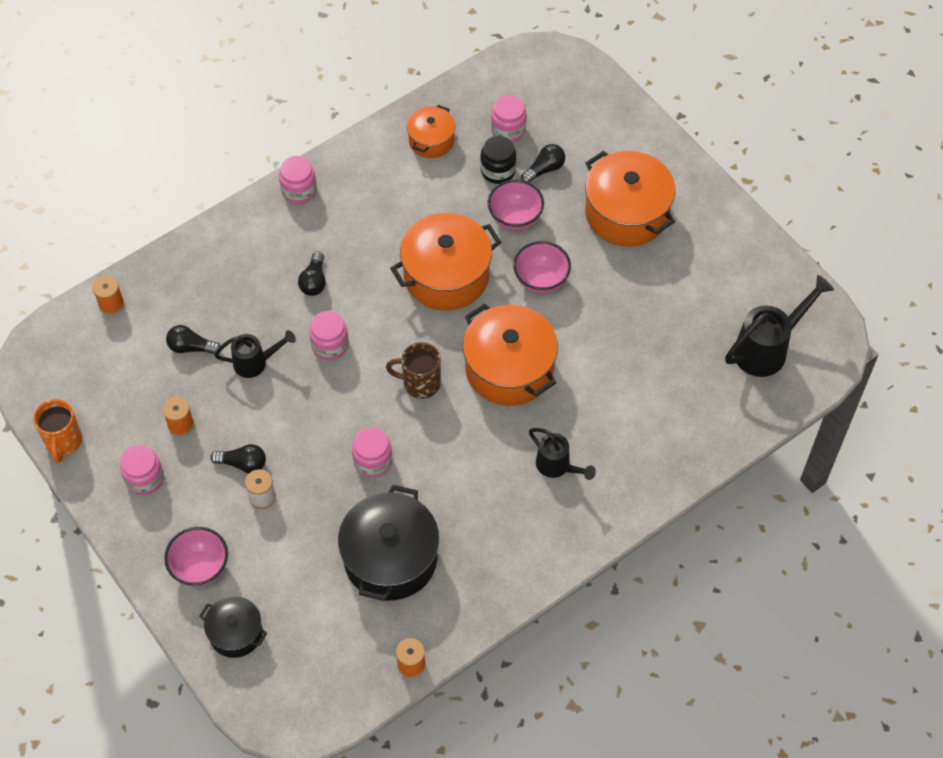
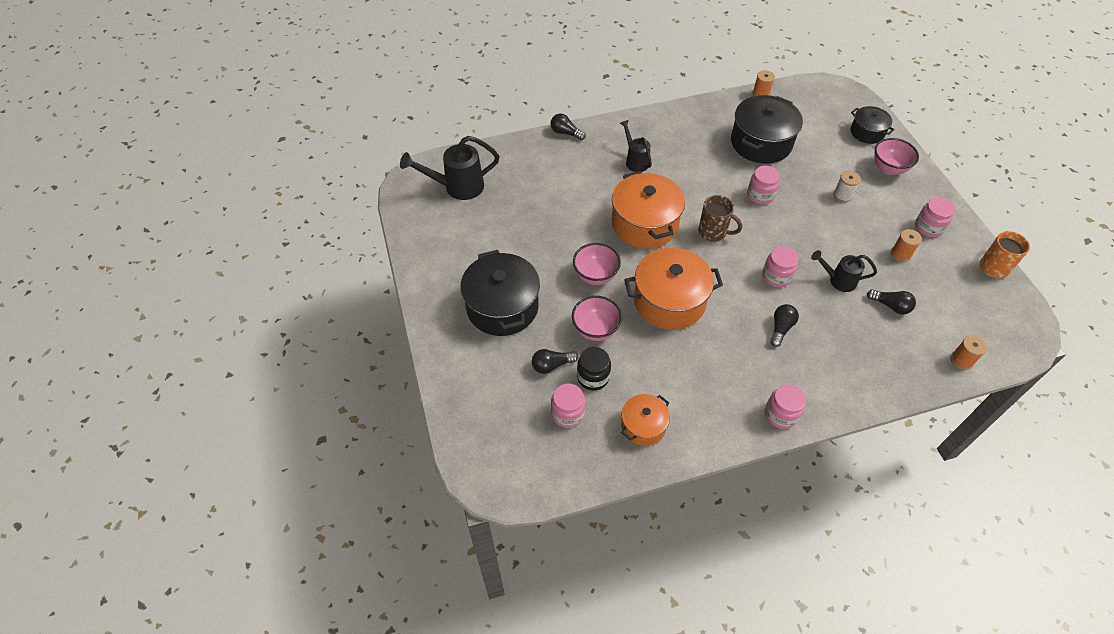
camera: 160 degrees left, 5 degrees down
black light bulb [210,444,266,473] -> black light bulb moved to [551,113,586,140]
orange pot [585,151,676,247] -> black pot [460,250,540,336]

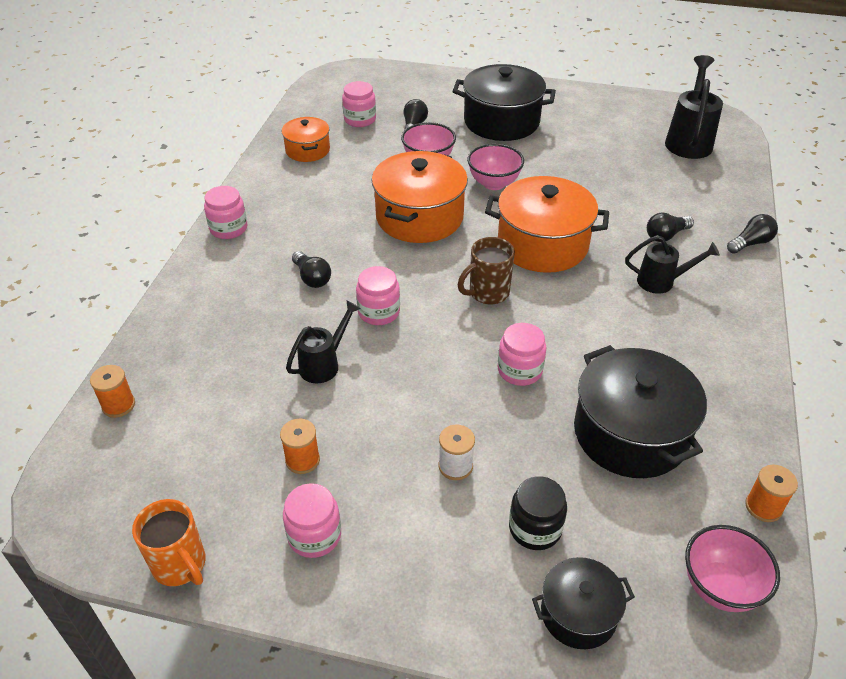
camera: 120 degrees right, 10 degrees down
black jar [577,347,611,390] -> black jar moved to [509,476,567,550]
black light bulb [867,289,916,314] -> black light bulb moved to [647,213,694,242]
pink bowl [874,138,919,175] -> pink bowl moved to [685,525,780,612]

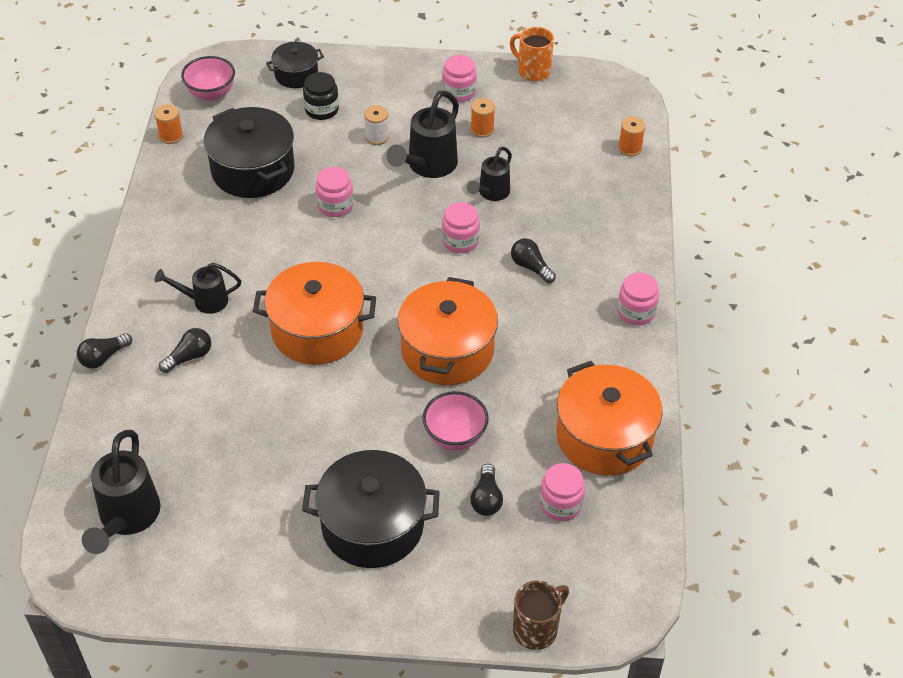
camera: 170 degrees right, 5 degrees up
orange pot [282,117,330,162] -> orange pot [556,361,663,476], size x1.79
brown mug [458,237,515,304] -> brown mug moved to [513,580,569,650]
pink bowl [467,144,524,190] -> none
none -> black watering can [386,90,459,178]

